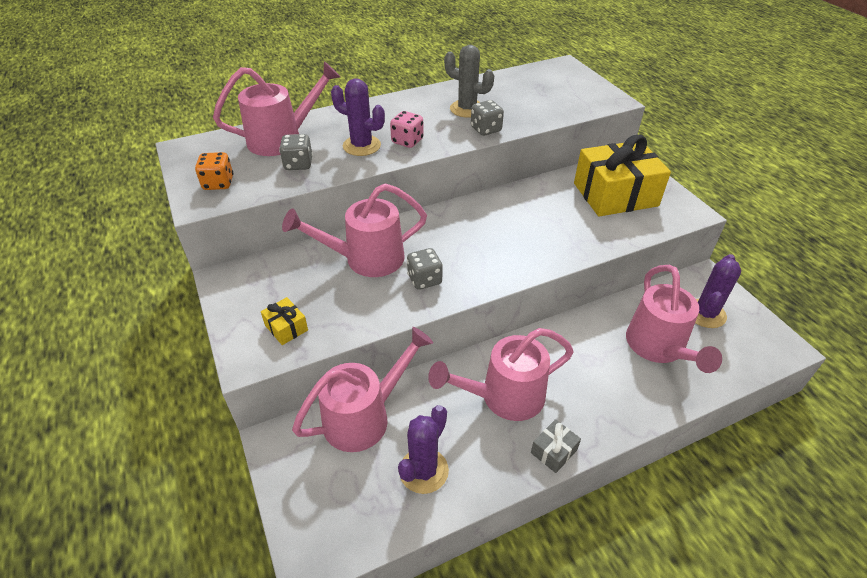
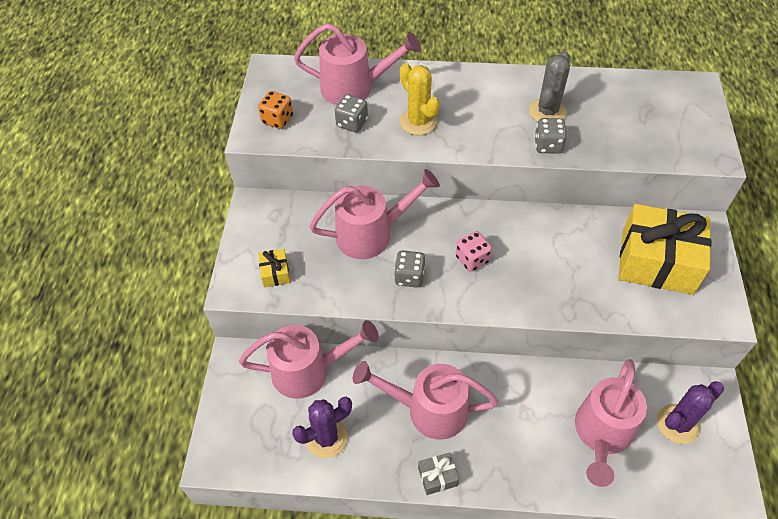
camera: 30 degrees right, 10 degrees up
pink watering can [282,183,427,277] -> pink watering can turned 150 degrees clockwise [309,169,440,259]
purple cactus [331,78,385,156] -> yellow cactus [400,63,440,135]
pink dice [390,111,424,148] -> pink dice moved to [456,231,492,272]
grey cactus [444,45,494,118] -> grey cactus turned 60 degrees clockwise [529,51,570,122]

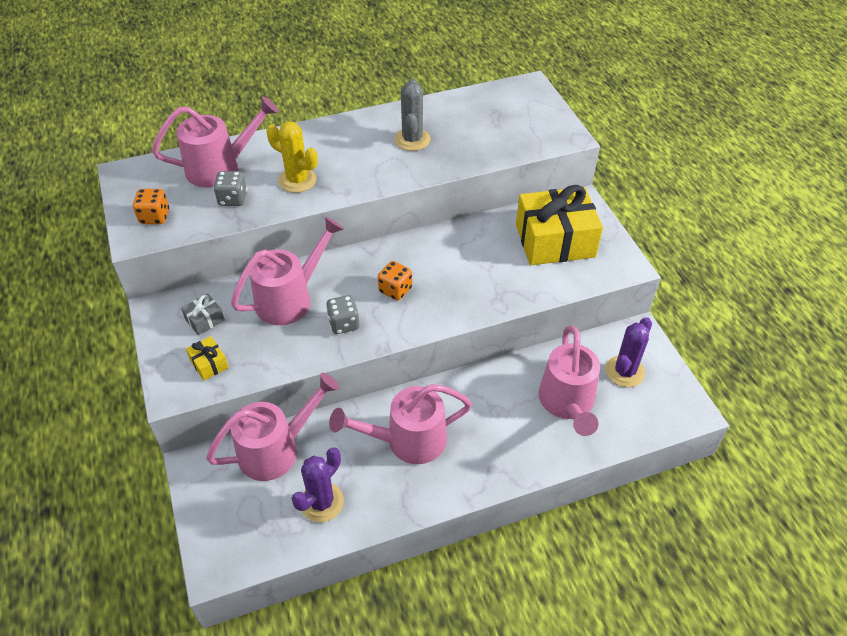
camera: 25 degrees left, 5 degrees down
grey gift [418,452,459,495] -> grey gift moved to [181,293,225,335]
pink dice [456,231,492,272] -> orange dice [378,261,412,301]
grey dice [534,118,567,153] -> none

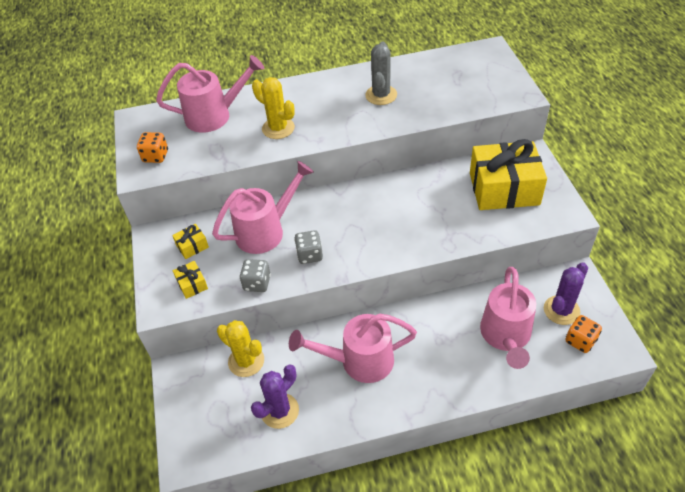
camera: 10 degrees right, 0 degrees up
grey gift [181,293,225,335] -> yellow gift [172,224,209,259]
pink watering can [206,373,340,481] -> yellow cactus [217,320,264,377]
grey dice [213,171,247,206] -> grey dice moved to [239,259,271,292]
orange dice [378,261,412,301] -> orange dice moved to [565,315,602,353]

